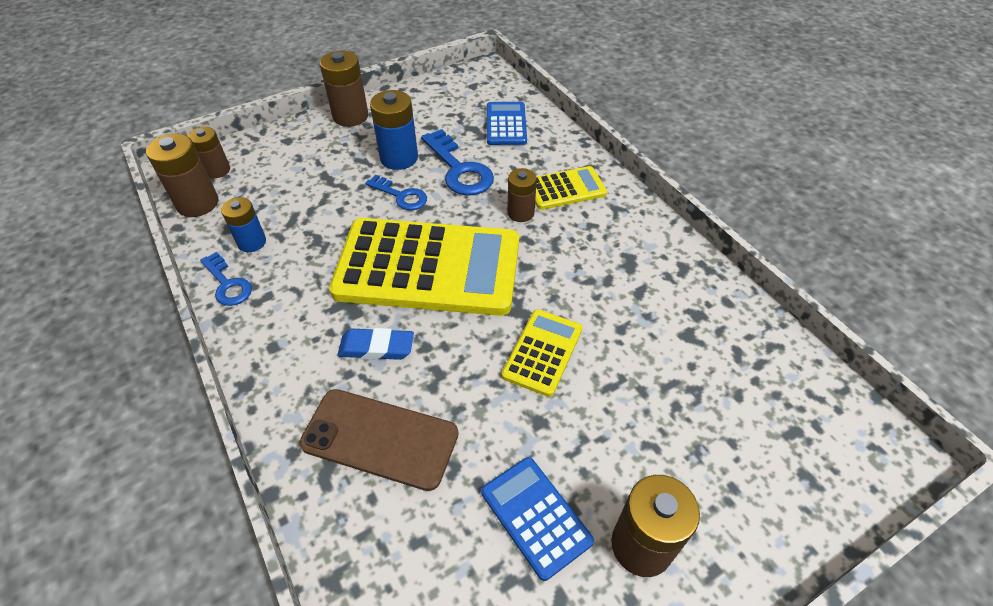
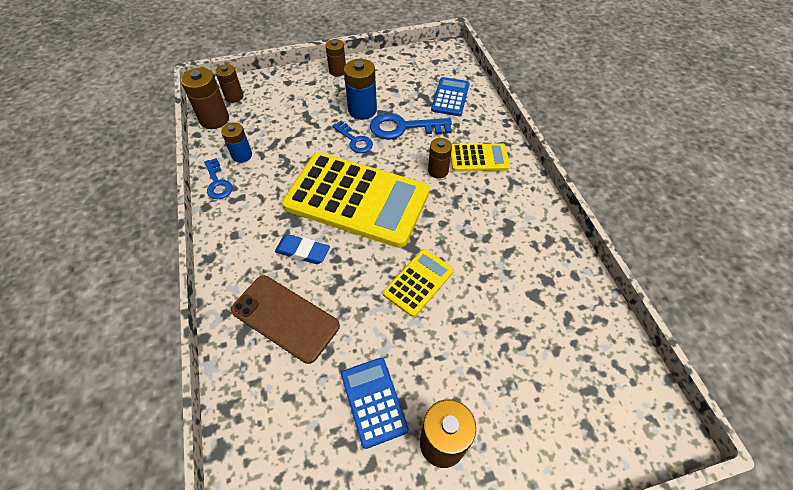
camera: 15 degrees right, 5 degrees up
brown battery [320,51,368,127] -> brown battery [325,39,346,77], size x0.65
blue key [421,129,494,196] -> blue key turned 105 degrees clockwise [370,113,452,139]

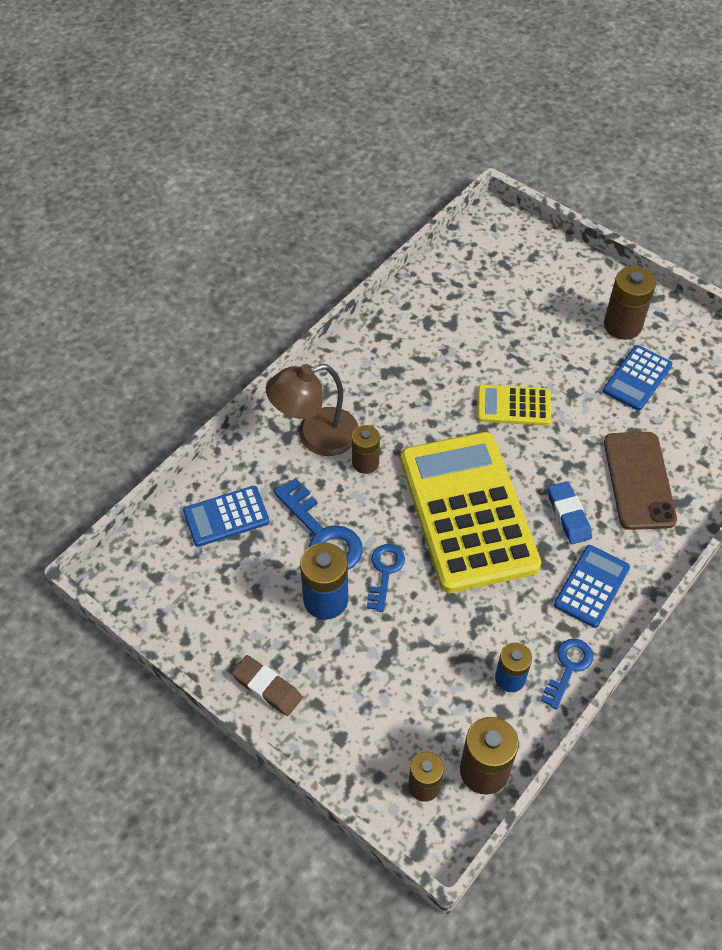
camera: 125 degrees left, 0 degrees up
brown battery [325,39,346,77] -> brown eraser [232,655,302,716]
yellow calculator [451,143,510,172] -> brown lamp [266,364,359,456]
none -> blue calculator [554,545,630,628]

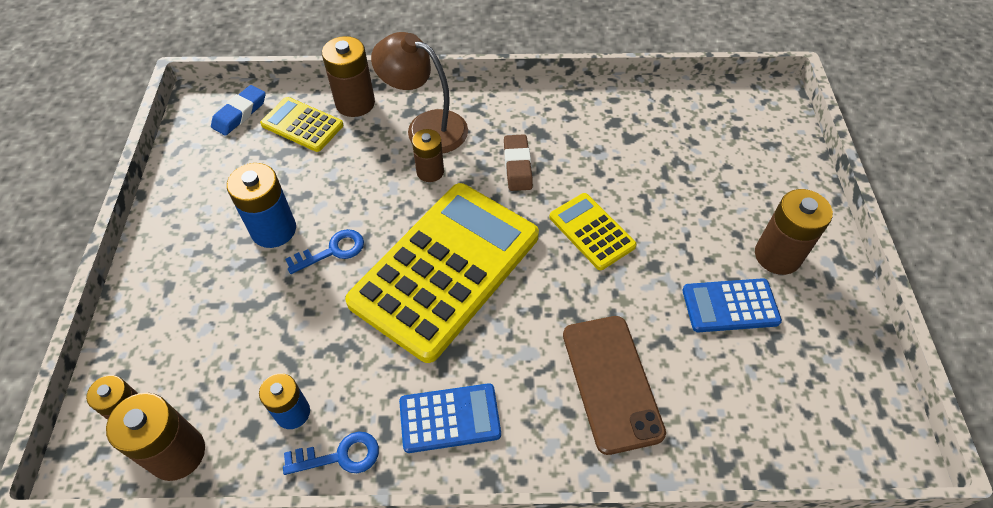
camera: 50 degrees right, 0 degrees up
blue calculator [183,486,270,547] -> yellow calculator [260,97,343,152]
brown eraser [232,655,302,716] -> brown eraser moved to [504,134,533,191]
blue key [273,478,363,570] -> none
blue eraser [548,481,592,544] -> blue eraser moved to [211,85,266,136]
brown phone [604,432,677,530] -> brown phone turned 60 degrees counterclockwise [563,316,666,455]
none -> brown battery [322,36,375,117]

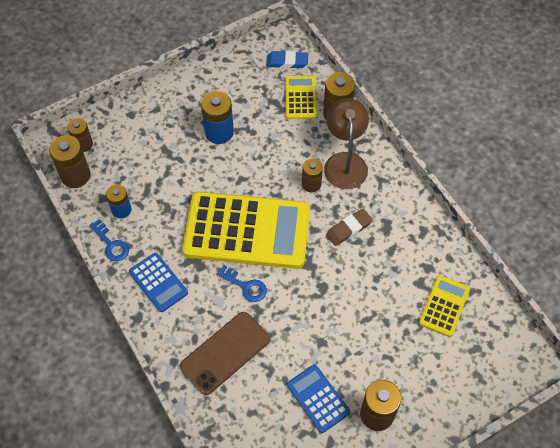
camera: 60 degrees right, 5 degrees up
blue key [285,229,364,274] -> blue key moved to [217,265,267,302]
yellow calculator [549,193,637,270] -> yellow calculator moved to [419,275,470,337]

